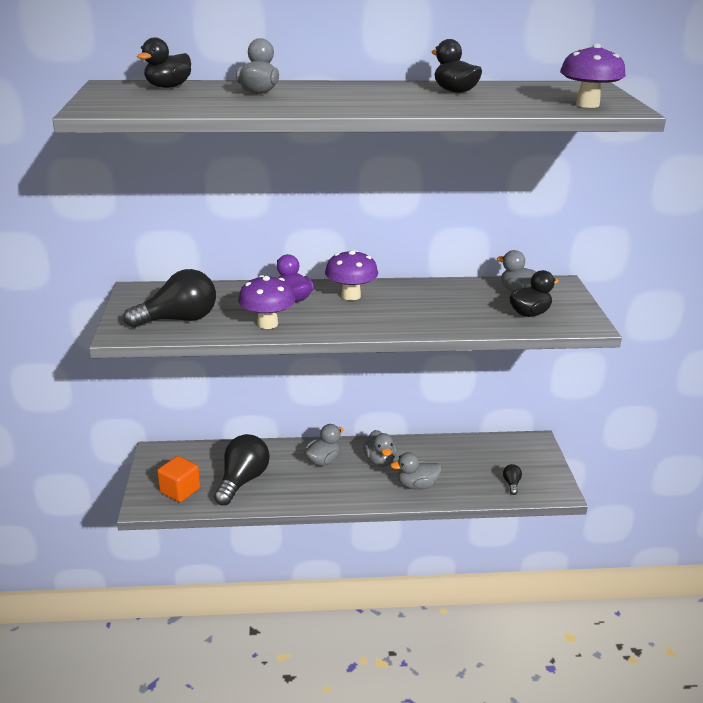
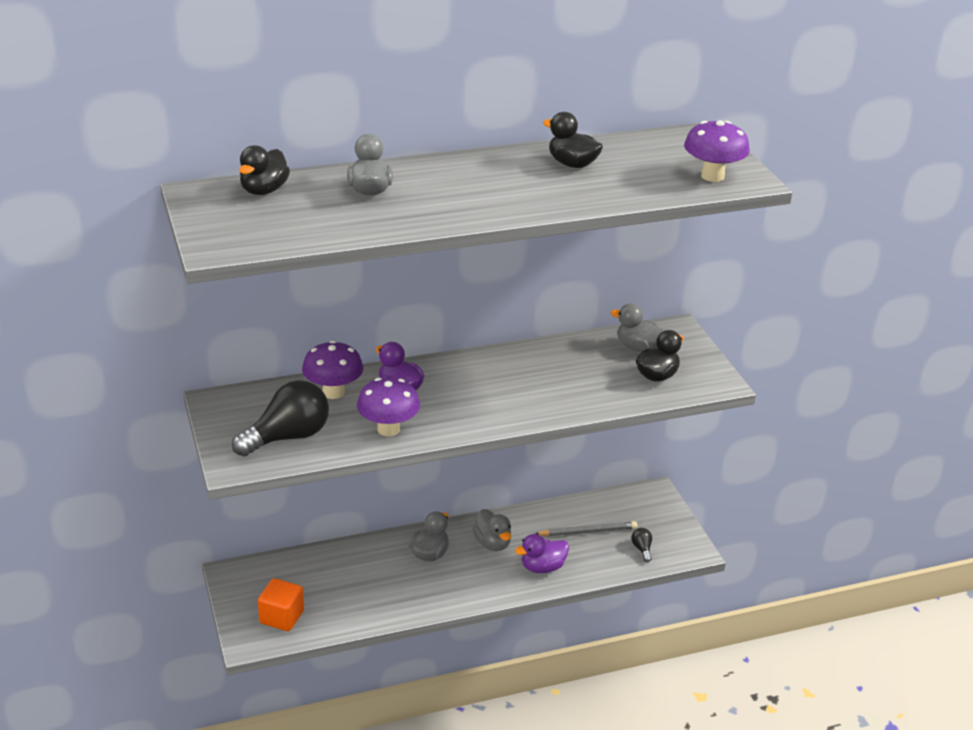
camera: 15 degrees left, 5 degrees up
black light bulb [214,434,270,505] -> none
purple mushroom [325,250,378,300] -> purple mushroom moved to [302,341,363,399]
grey duck [390,452,442,490] -> purple duck [515,534,569,573]
none -> grey pencil [535,521,637,536]

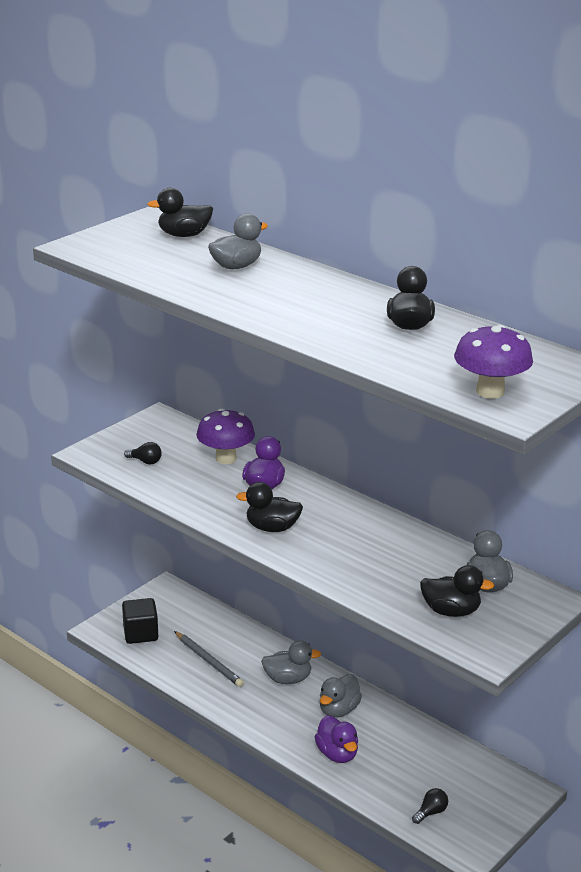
camera: 60 degrees right, 5 degrees down
black light bulb [232,380,329,457] -> black light bulb [124,442,162,464], size x0.42
orange cube [258,578,304,631] -> black cube [122,598,158,644]
purple mushroom [357,377,420,436] -> none
purple duck [515,534,569,573] -> purple duck turned 150 degrees counterclockwise [315,715,358,763]
grey pencil [535,521,637,536] -> grey pencil moved to [174,631,244,687]
none -> black duck [236,482,303,532]

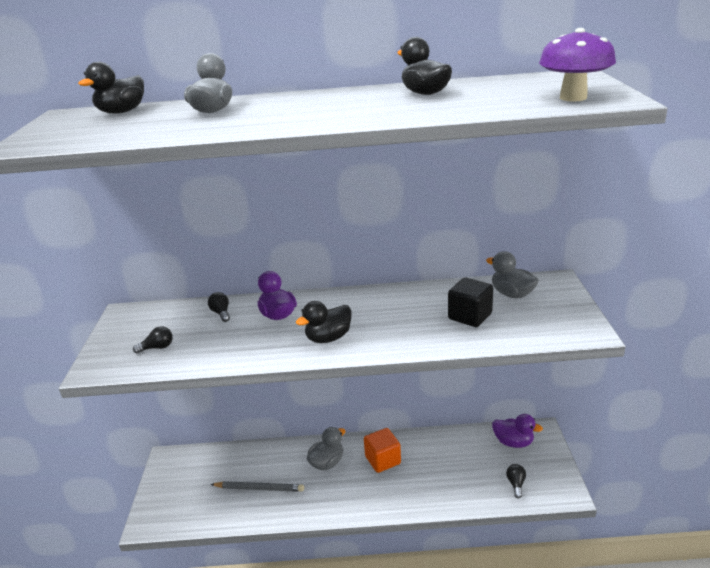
camera: 40 degrees left, 0 degrees up
black cube [122,598,158,644] -> black cube moved to [448,277,493,327]
purple mushroom [196,409,255,464] -> black light bulb [208,292,230,322]
purple duck [315,715,358,763] -> purple duck moved to [492,414,543,448]
grey duck [319,674,362,718] -> orange cube [364,428,401,473]
black duck [420,565,494,617] -> none

